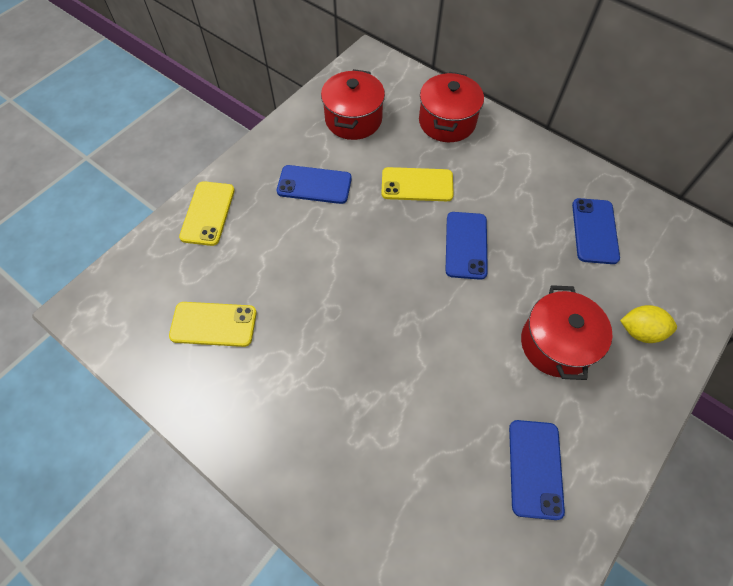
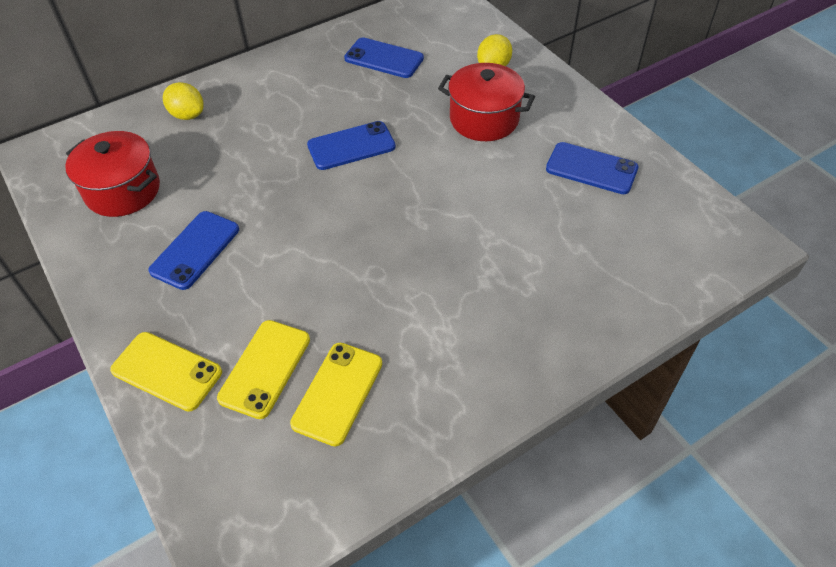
camera: 70 degrees left, 10 degrees down
yellow phone [381,167,454,201] -> yellow phone moved to [217,320,310,419]
red pot [419,72,484,142] -> yellow lemon [163,82,204,120]
blue phone [446,212,488,280] -> blue phone turned 45 degrees counterclockwise [307,121,396,170]

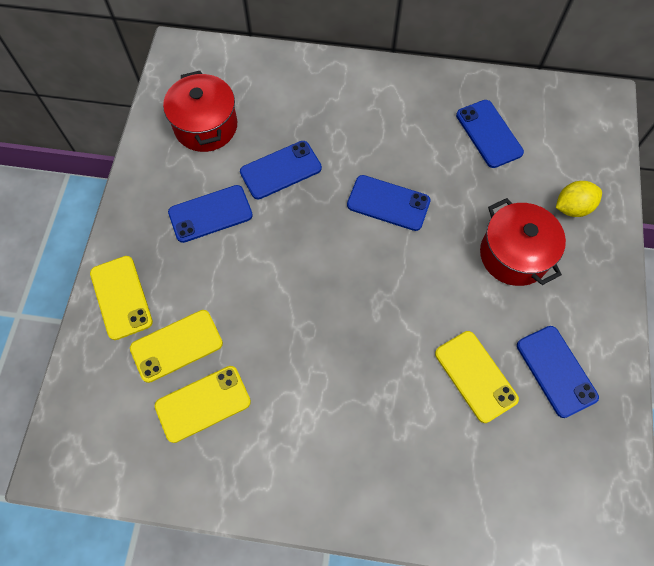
camera: 40 degrees right, 15 degrees up
yellow lemon [163,82,204,120] -> none
none -> blue phone [240,141,322,200]
none -> yellow phone [435,331,519,423]

